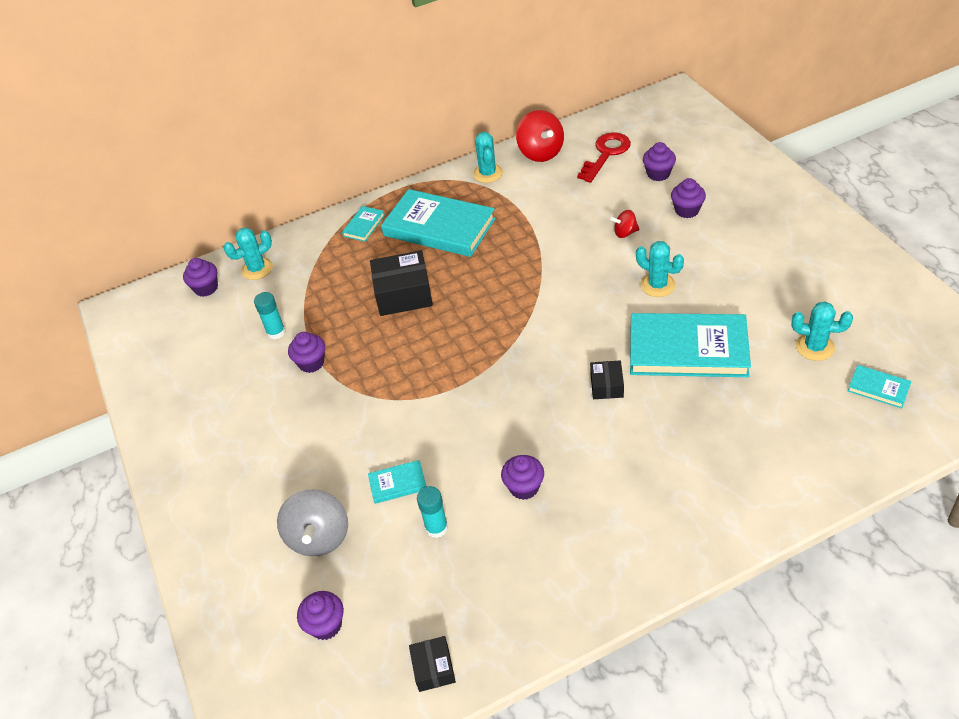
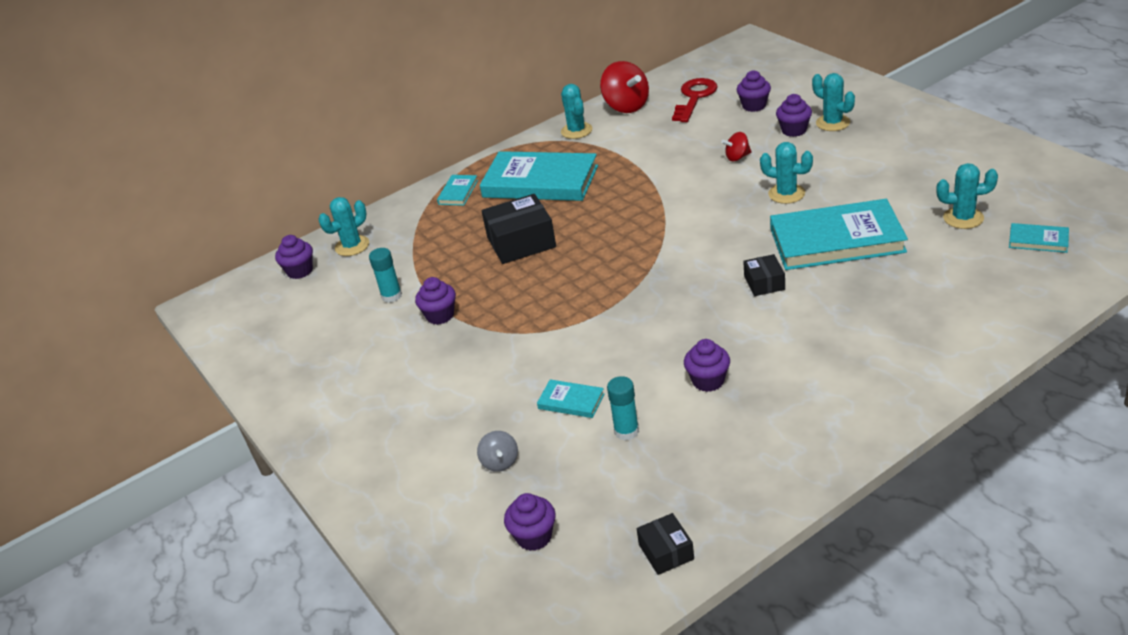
camera: 10 degrees left, 10 degrees down
grey spinning top [277,489,348,557] -> grey spinning top [477,431,518,472], size x0.53
turquoise book [368,460,427,504] -> turquoise book turned 45 degrees clockwise [537,379,604,418]
none -> turquoise cactus [812,73,855,131]

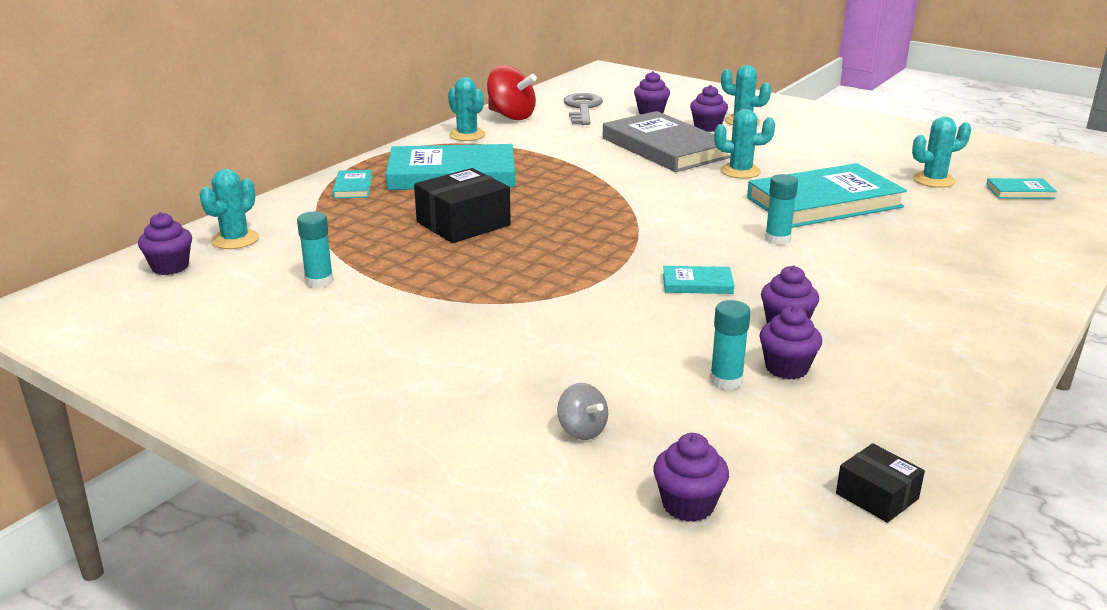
camera: 25 degrees left, 10 degrees down
purple cupcake [415,277,456,325] -> purple cupcake moved to [759,306,822,380]
turquoise book [537,379,604,418] -> turquoise book moved to [663,266,734,294]
red key [672,78,718,122] -> grey key [564,93,603,125]
red spinning top [721,132,752,161] -> grey book [603,111,730,172]
black box [743,254,785,296] -> turquoise glue stick [765,174,798,245]

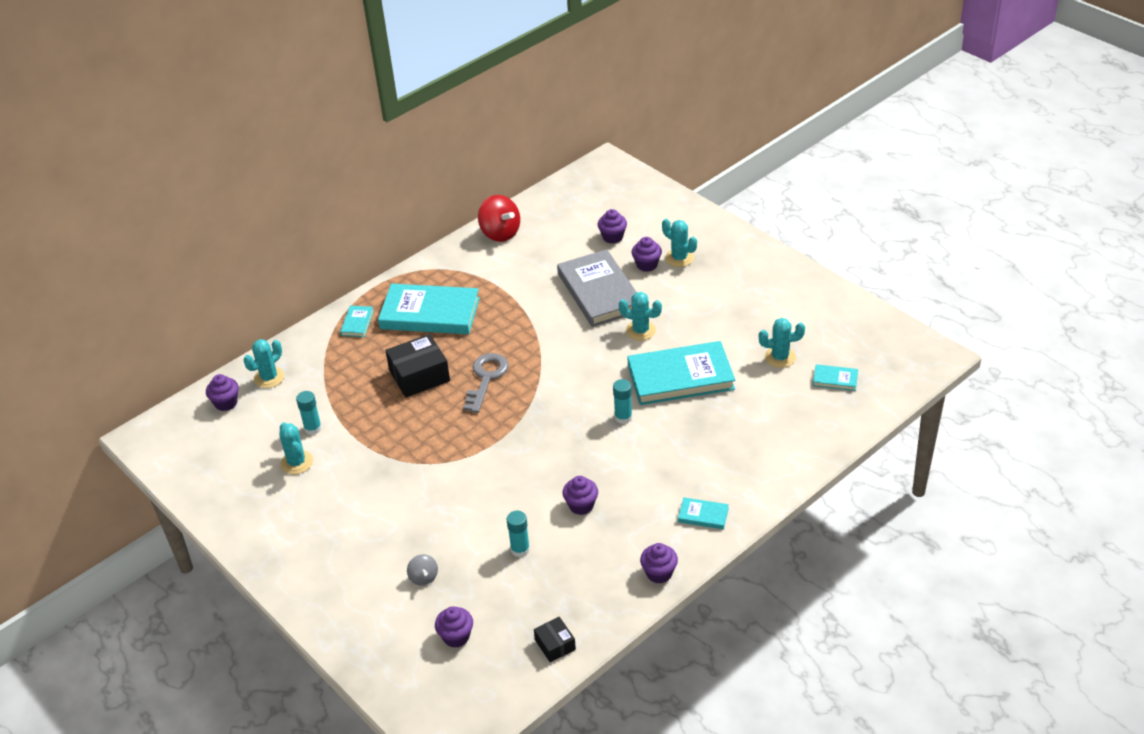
camera: 15 degrees right, 15 degrees up
turquoise cactus [448,77,486,141] -> turquoise cactus moved to [279,422,313,474]
grey key [564,93,603,125] -> grey key moved to [463,353,509,413]
turquoise book [663,266,734,294] -> turquoise book moved to [678,497,729,530]
purple cupcake [759,306,822,380] -> purple cupcake moved to [640,543,678,584]

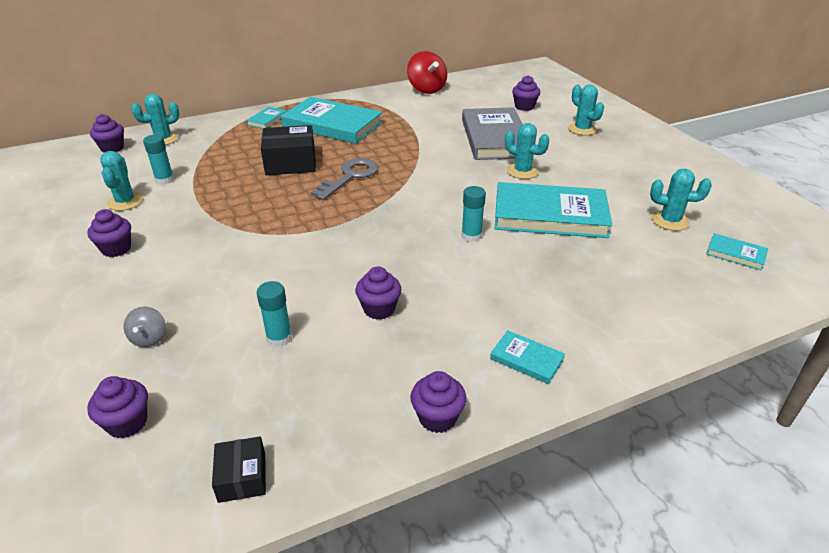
camera: 15 degrees right, 5 degrees down
purple cupcake [632,237,662,272] -> purple cupcake moved to [87,209,131,257]

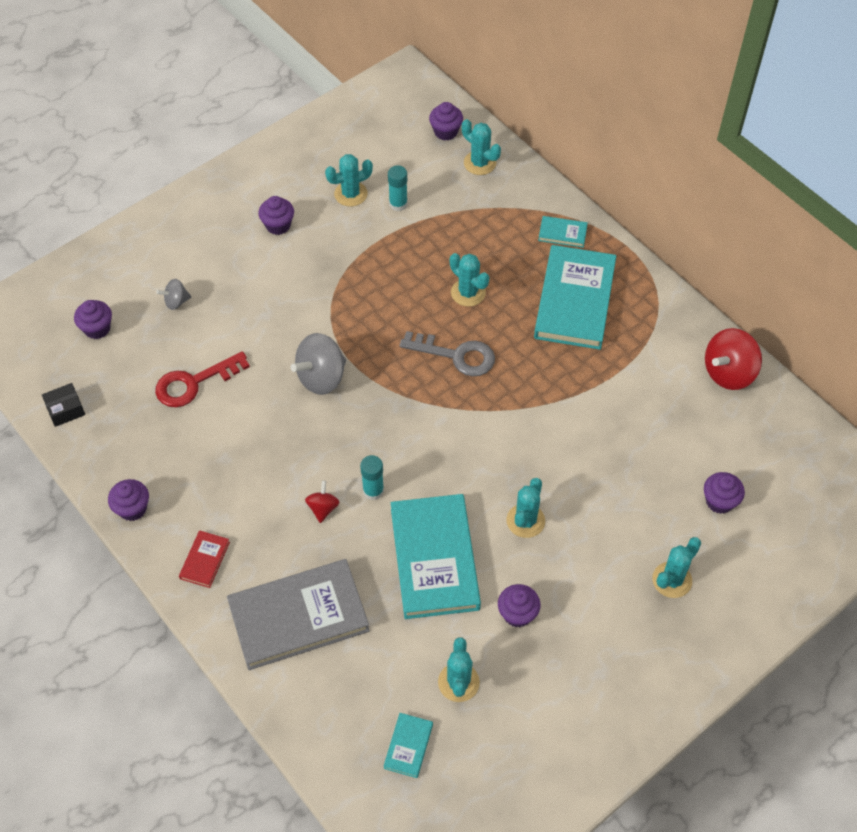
camera: 75 degrees right, 20 degrees up
turquoise glue stick [257,281,292,347] -> red key [155,351,250,407]
black box [261,125,316,175] -> turquoise cactus [450,253,489,307]
purple cupcake [355,267,401,320] -> purple cupcake moved to [498,584,541,627]
grey book [462,107,522,160] -> grey book moved to [227,559,370,670]
turquoise book [490,330,565,384] -> red book [179,530,230,588]
none -> grey spinning top [291,333,346,395]
none -> red spinning top [305,481,340,523]

